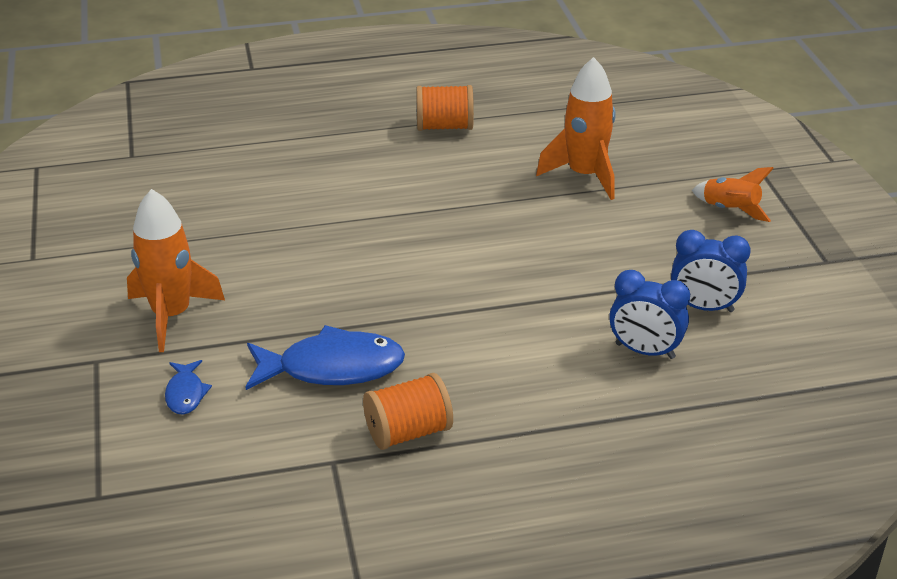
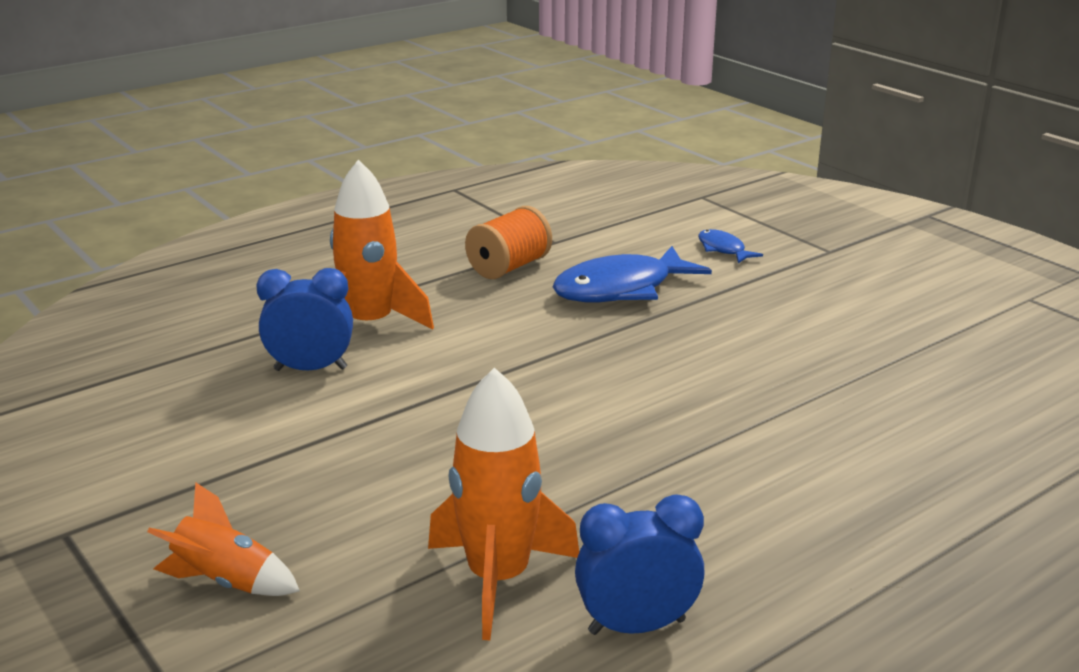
camera: 155 degrees right, 10 degrees down
orange rocket [127,189,225,352] -> orange rocket moved to [330,160,434,330]
orange spool [416,85,474,131] -> none
blue clock [671,230,751,312] -> blue clock moved to [575,494,705,635]

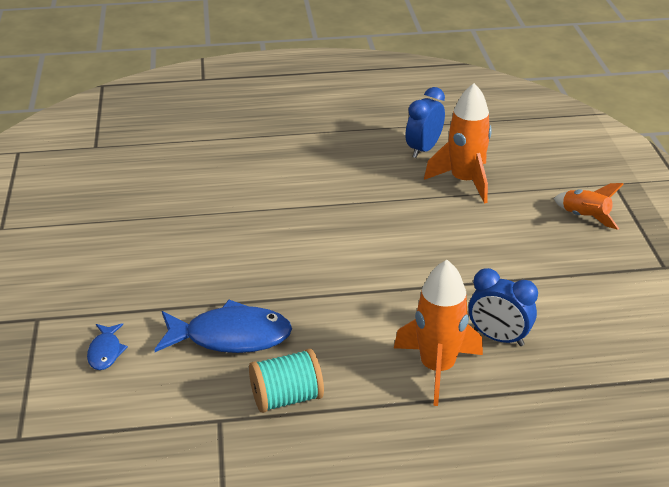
camera: 150 degrees left, 10 degrees up
orange spool [465,206,552,279] -> turquoise spool [249,349,324,413]
blue clock [575,494,705,635] -> blue clock turned 105 degrees clockwise [406,87,445,158]

